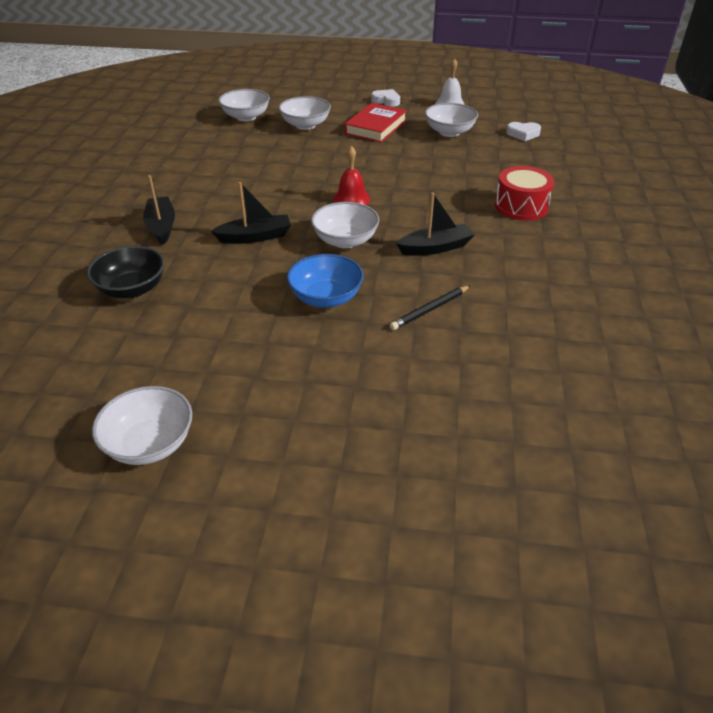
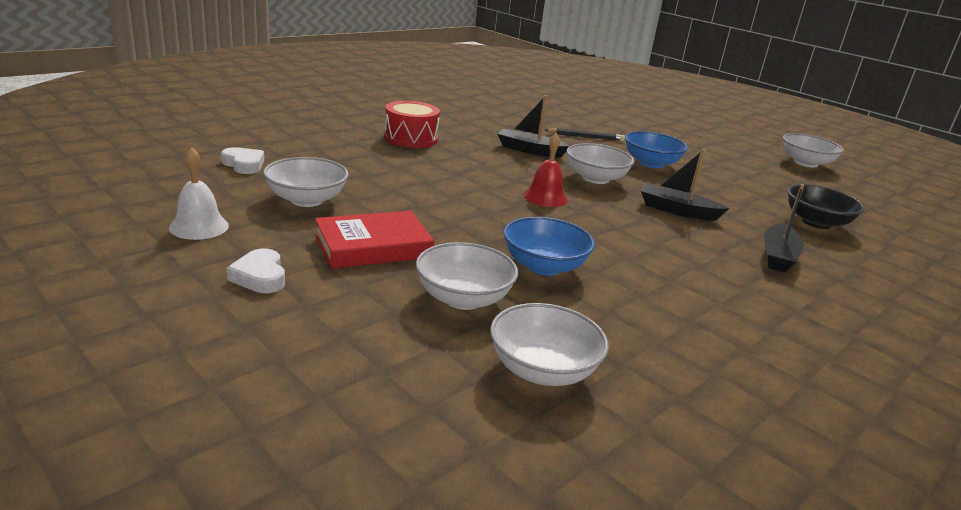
camera: 145 degrees left, 15 degrees down
none -> blue bowl [503,217,595,276]

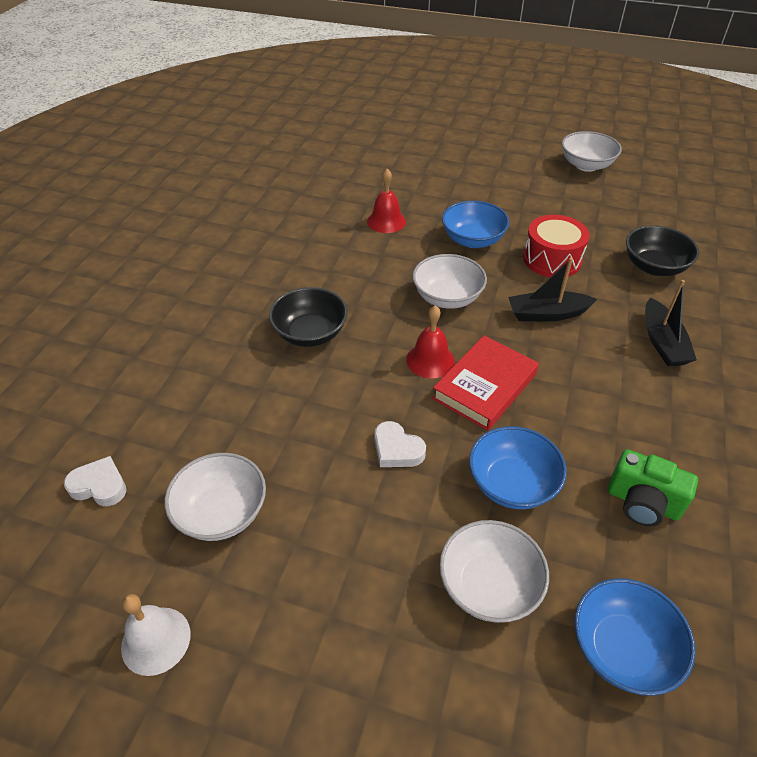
camera: 25 degrees left, 20 degrees up
white heart [227,249,285,293] -> white heart moved to [375,421,426,467]
red book [315,210,434,269] -> red book moved to [432,335,539,431]
red drum [384,101,440,148] -> red drum moved to [523,215,590,277]
white bowl [490,303,609,386] -> blue bowl [574,578,695,696]
black boat [497,95,570,157] -> none
black pencil [545,128,625,141] -> red bell [367,169,406,233]
none -> black bowl [269,287,348,347]
none -> green camera [608,449,698,527]

